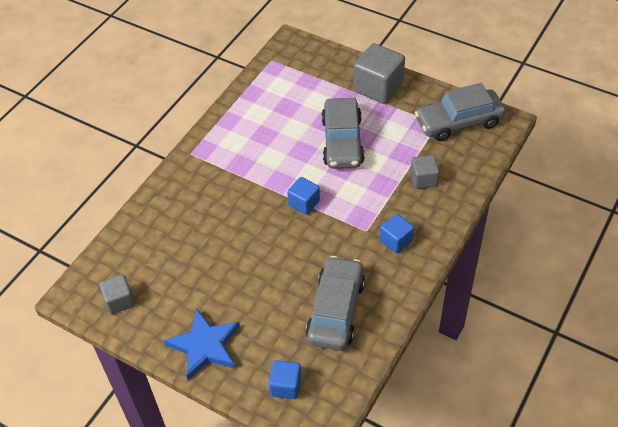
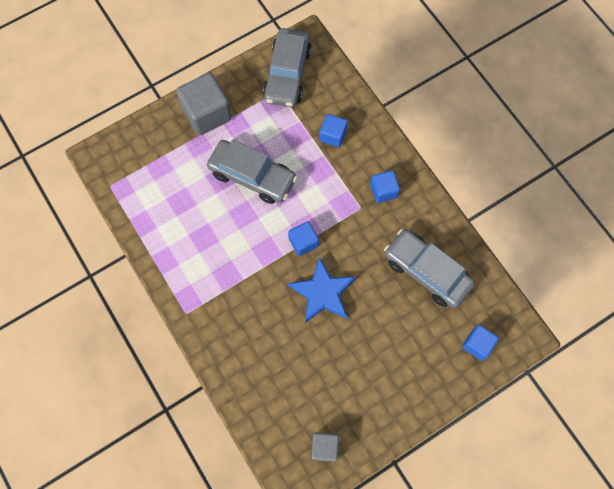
camera: 65 degrees left, 20 degrees up
blue star [164,308,240,380] -> blue star moved to [288,257,356,323]
grey cube [410,155,439,189] -> blue cube [319,114,348,147]

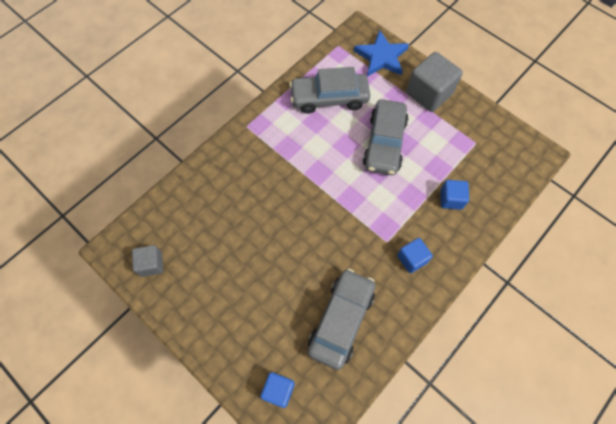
camera: 75 degrees right, 5 degrees down
grey car [263,28,311,107] -> grey car moved to [289,67,370,114]
blue cube [288,221,319,256] -> none
blue star [288,257,356,323] -> blue star moved to [354,30,409,77]

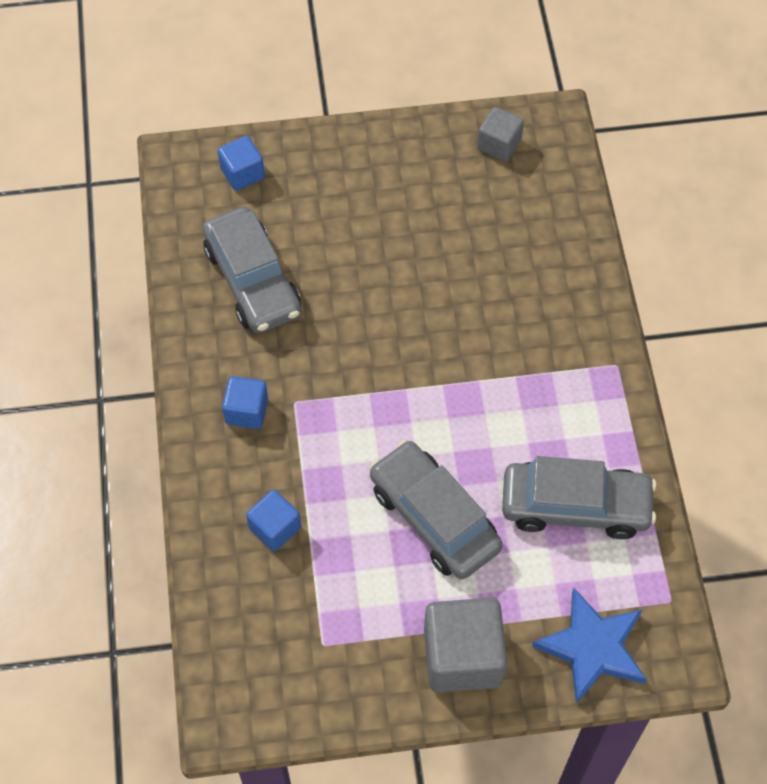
camera: 130 degrees right, 5 degrees down
grey car [289,67,370,114] -> grey car turned 60 degrees clockwise [502,456,657,539]

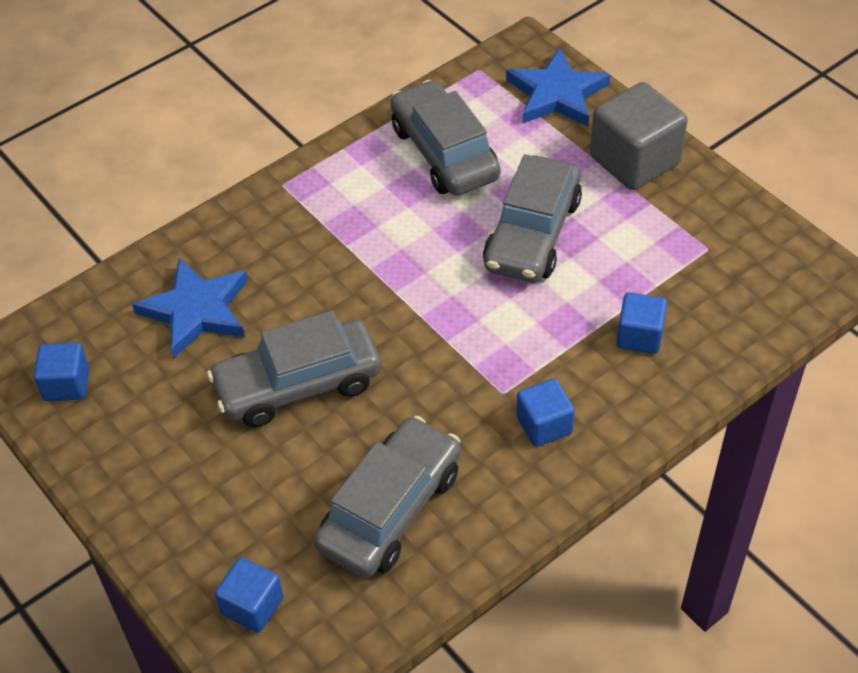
camera: 120 degrees left, 10 degrees down
grey cube [477,107,524,161] -> blue cube [34,342,89,401]
none -> blue star [132,258,248,359]
none -> grey car [207,311,381,427]

